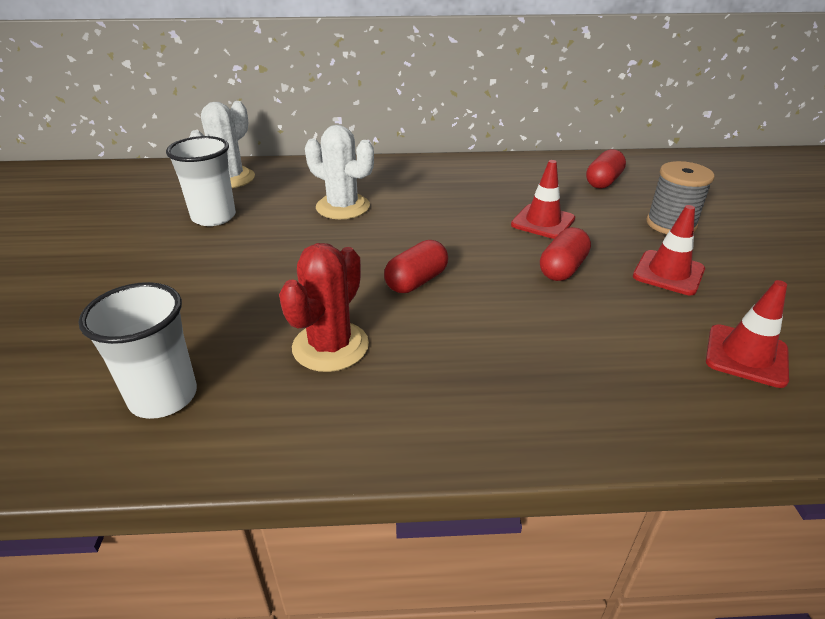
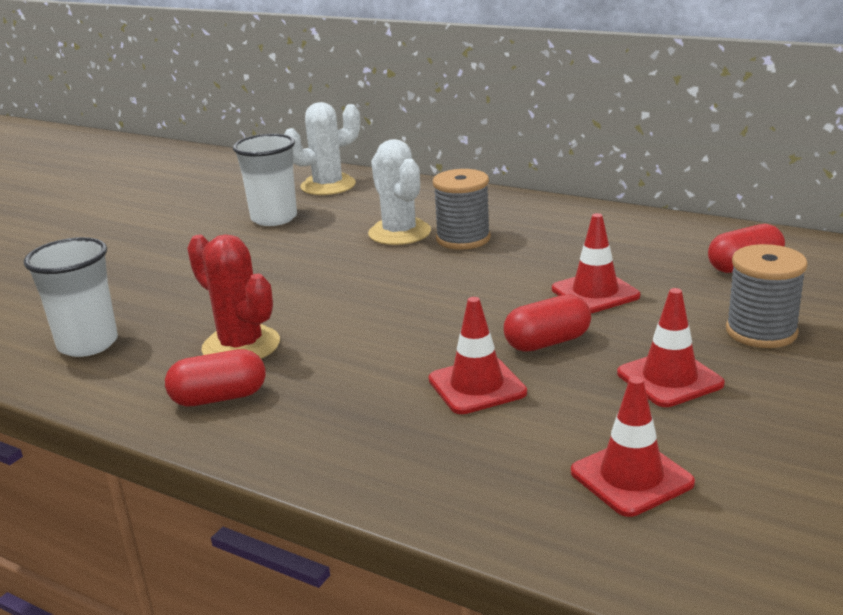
camera: 35 degrees right, 10 degrees down
red cactus [279,243,369,372] -> red cactus turned 75 degrees clockwise [187,234,280,359]
red capsule [384,240,448,293] -> red capsule moved to [165,349,265,406]
none -> red traffic cone [428,297,527,414]
none -> grey spool [433,169,491,250]

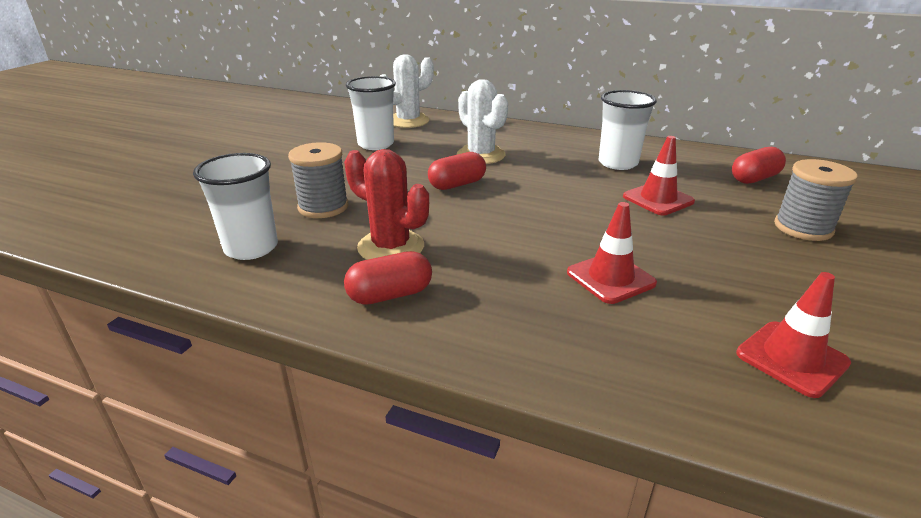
camera: 10 degrees left, 5 degrees up
grey spool [433,169,491,250] -> grey spool moved to [288,142,348,218]
red capsule [504,294,591,352] -> red capsule moved to [428,152,486,190]
red traffic cone [617,288,725,407] -> none
none -> white cup [599,90,657,170]

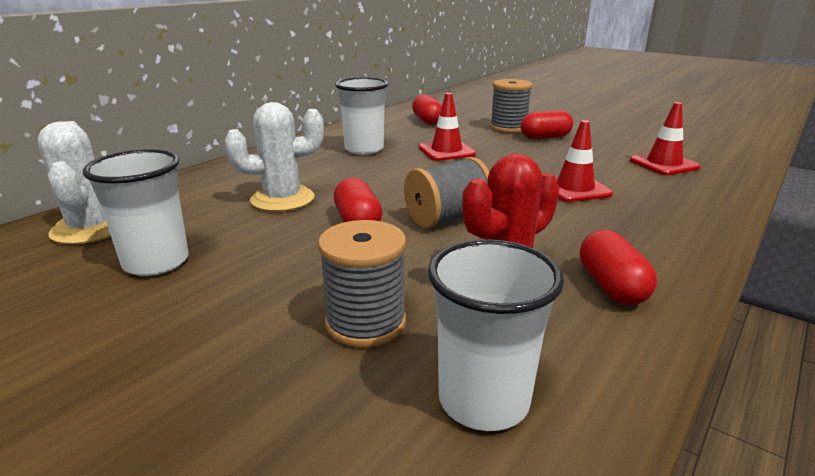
camera: 75 degrees left, 5 degrees down
none -> grey spool [404,157,489,228]
none -> red capsule [521,110,573,139]

